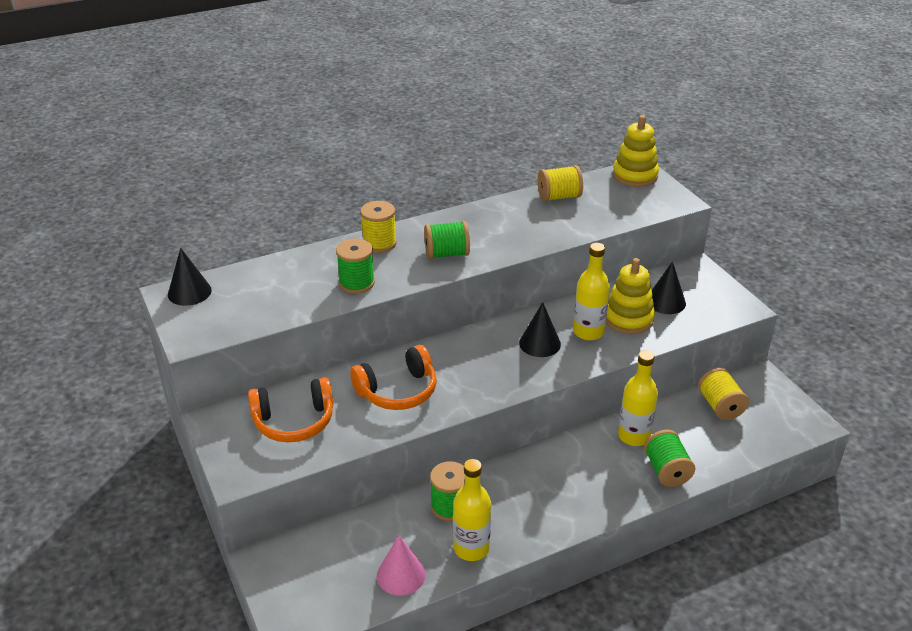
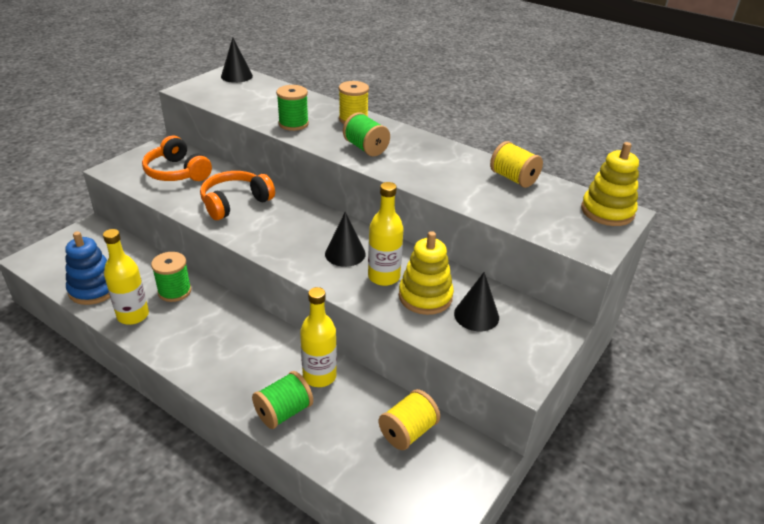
camera: 60 degrees right, 0 degrees up
orange headphones [350,345,437,410] -> orange headphones turned 105 degrees clockwise [200,171,275,220]
pink cone [377,535,426,596] -> blue stacking toy [65,231,110,305]

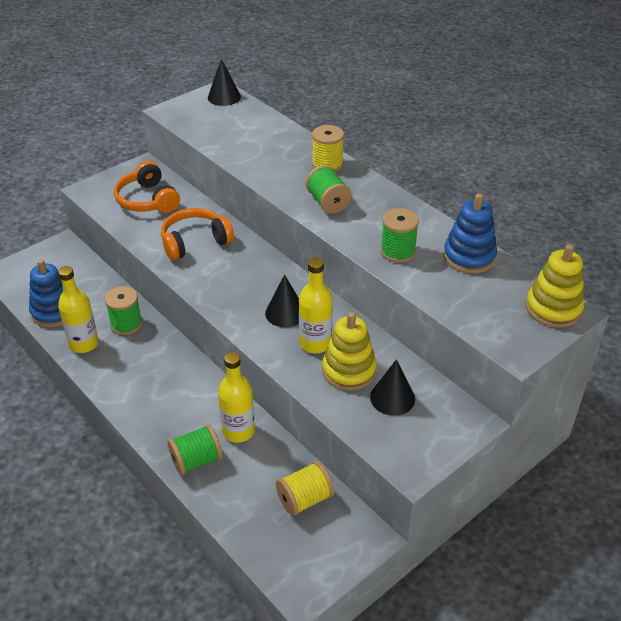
camera: 15 degrees right, 5 degrees up
green spool [276,85,309,131] -> green spool moved to [380,208,419,263]
yellow spool [490,141,543,188] -> blue stacking toy [443,193,497,273]

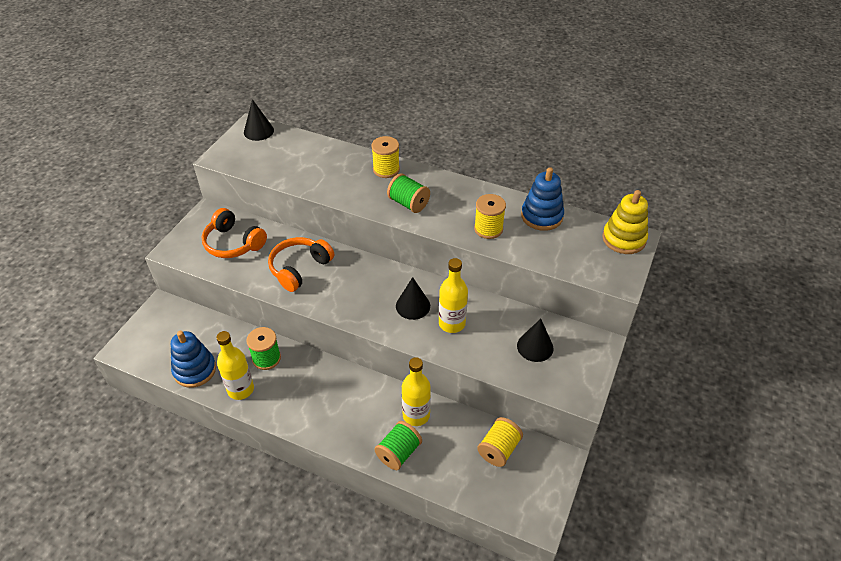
camera: 25 degrees left, 5 degrees up
yellow stacking toy [322,312,377,391] -> none
green spool [380,208,419,263] -> yellow spool [474,194,506,239]

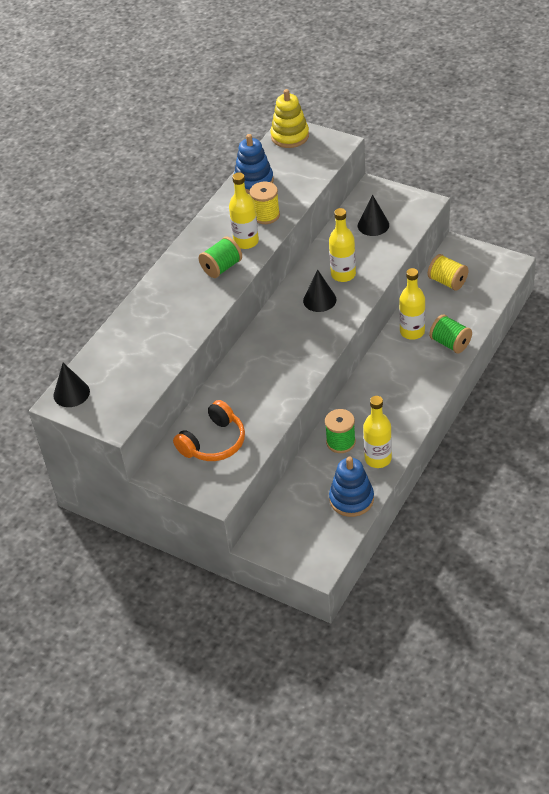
camera: 80 degrees left, 0 degrees up
orange headphones [268,237,334,292] -> none
yellow spool [371,136,400,178] -> none
none -> yellow bottle [229,172,259,249]

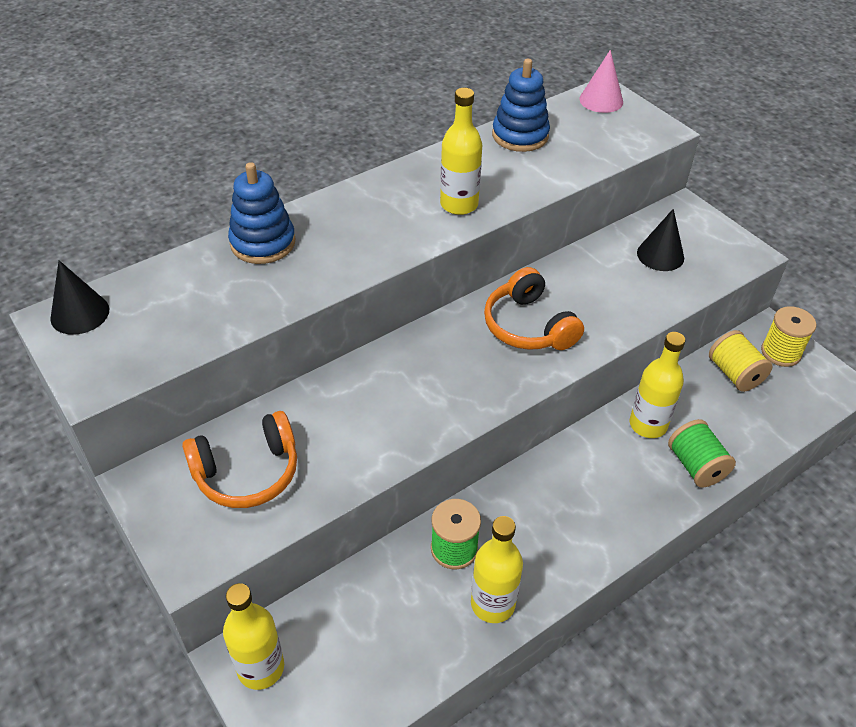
camera: 20 degrees right, 0 degrees up
green spool [199,237,242,278] -> none
yellow spool [250,182,280,224] -> yellow spool moved to [761,306,816,367]
yellow stacking toy [270,89,309,148] -> pink cone [579,50,623,113]
black cone [303,270,337,312] -> orange headphones [484,267,584,350]
yellow bottle [329,208,356,282] -> yellow bottle moved to [223,583,284,690]
blue stacking toy [329,457,374,517] -> blue stacking toy moved to [228,162,296,264]

